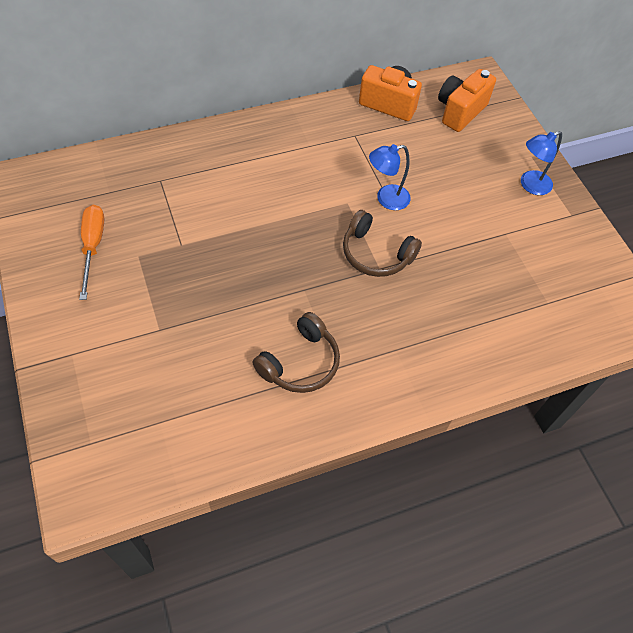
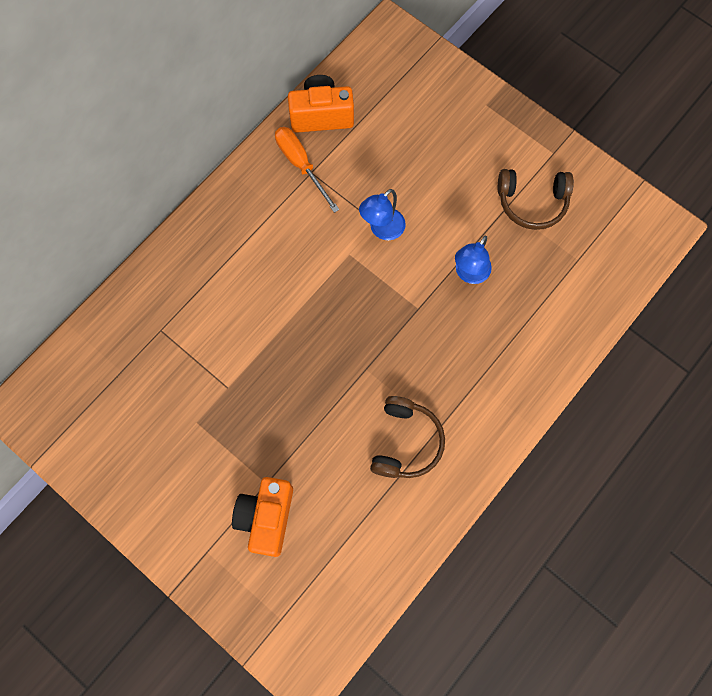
camera: 25 degrees left, 15 degrees up
orange screwdriver [79,205,104,300] -> orange screwdriver moved to [275,127,339,213]
brown headphones [343,210,422,277] -> brown headphones moved to [498,169,574,230]
orange camera [438,69,496,132] -> orange camera moved to [232,477,293,557]
blue lamp [521,131,562,195] -> blue lamp moved to [455,236,492,284]

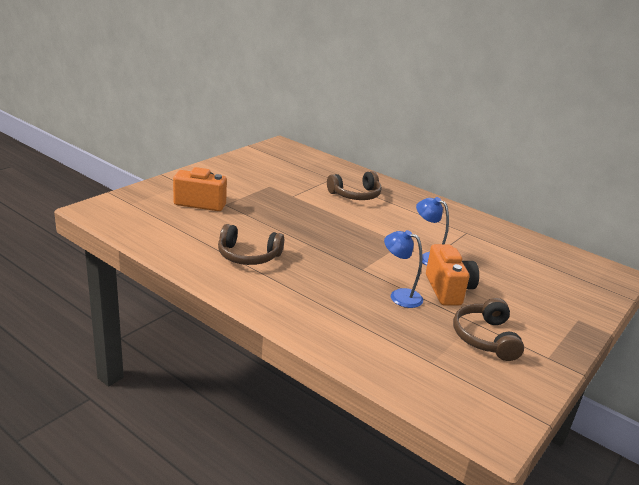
camera: 85 degrees right, 45 degrees down
orange screwdriver [275,127,339,213] -> none
orange camera [288,75,354,133] -> orange camera moved to [426,244,479,306]
none -> brown headphones [327,171,382,200]

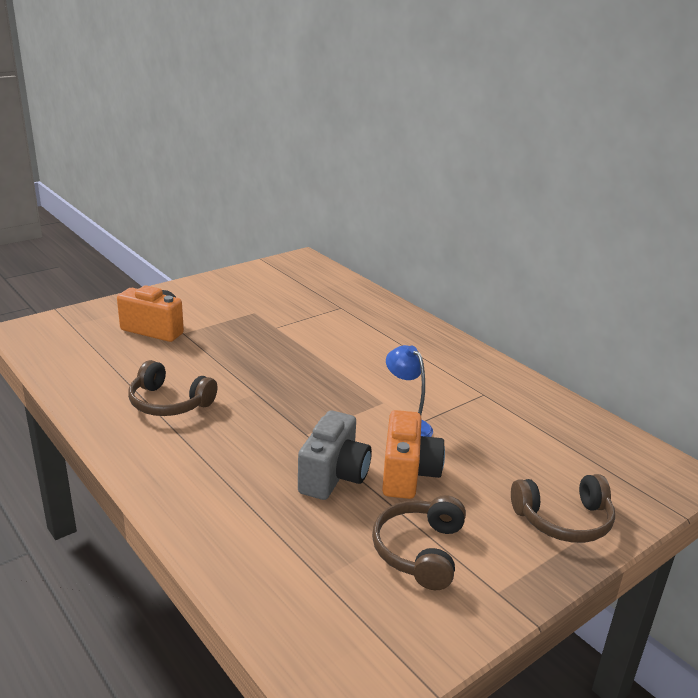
camera: 15 degrees right, 0 degrees up
brown headphones [327,171,382,200] -> brown headphones moved to [511,474,615,543]
blue lamp [384,230,423,308] -> grey camera [298,411,372,500]

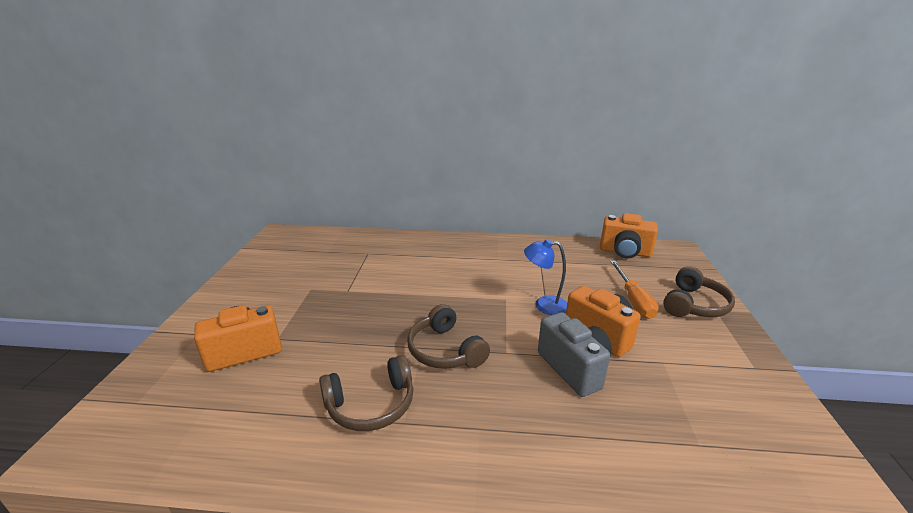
camera: 45 degrees left, 0 degrees up
brown headphones [372,495,466,590] -> brown headphones moved to [407,304,490,369]
none -> orange camera [600,213,658,259]
none -> orange screwdriver [610,261,659,319]

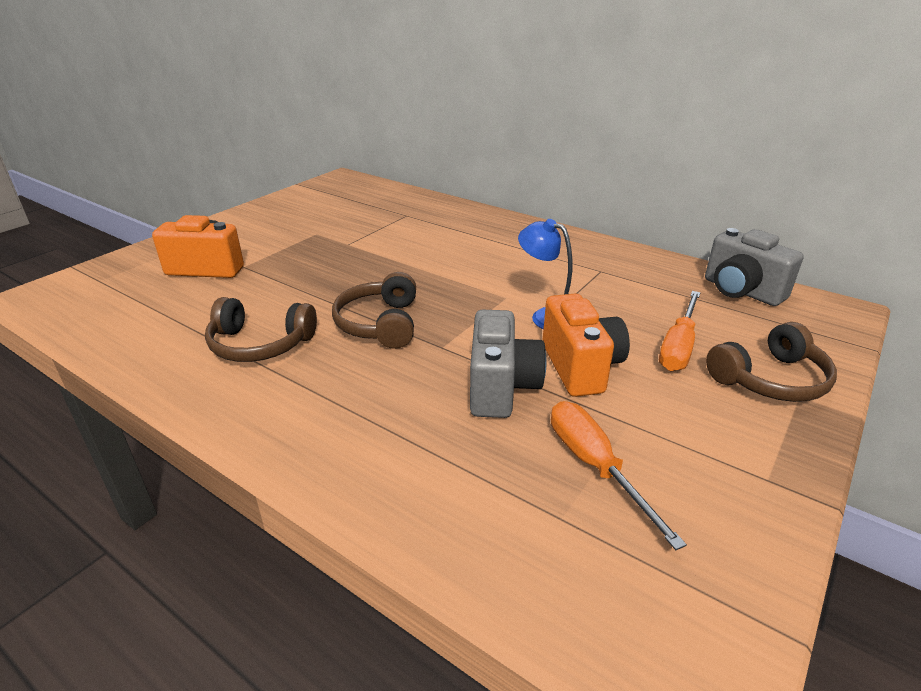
camera: 30 degrees right, 5 degrees up
orange camera [600,213,658,259] -> grey camera [705,228,804,306]
none -> orange screwdriver [551,401,687,550]

